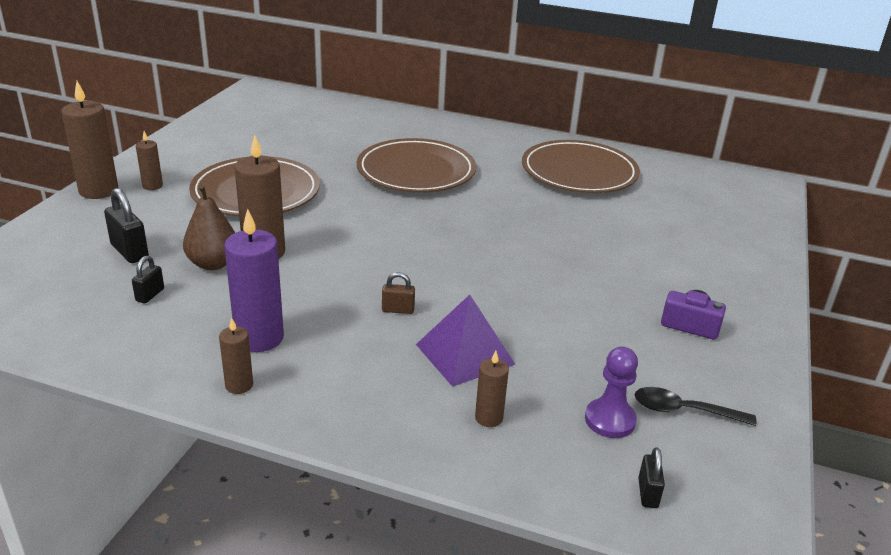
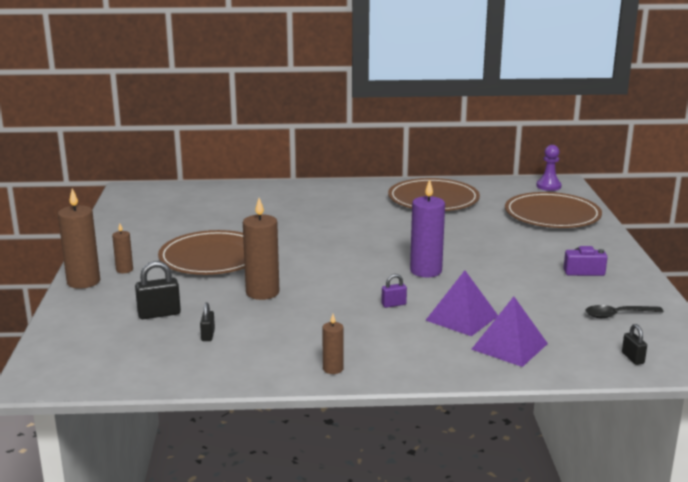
camera: 20 degrees left, 10 degrees down
black padlock [104,188,149,263] -> black padlock turned 45 degrees counterclockwise [135,261,181,319]
brown pear [183,184,235,270] -> none
purple candle [224,209,284,352] -> purple candle moved to [410,179,445,277]
brown plate [357,138,476,193] -> brown plate moved to [505,192,602,228]
brown padlock [382,272,415,314] -> purple padlock [381,274,407,308]
brown candle [475,351,509,427] -> purple pyramid [471,297,548,367]
purple pawn [585,347,638,438] -> purple pawn moved to [536,145,562,191]

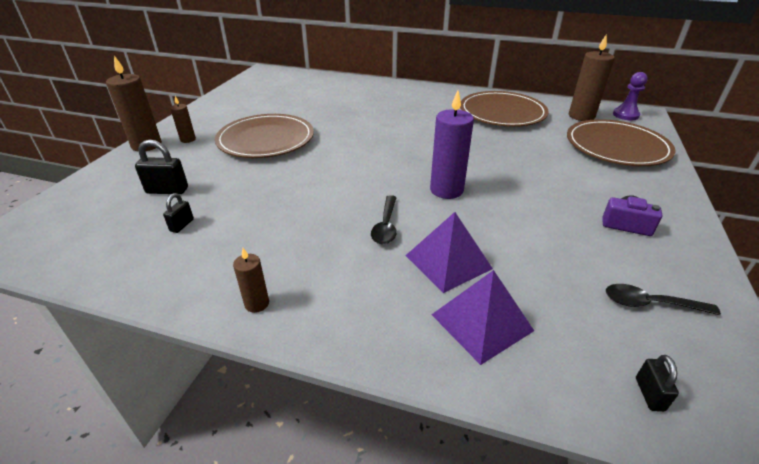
camera: 20 degrees right, 15 degrees up
brown candle [243,198,279,300] -> brown candle moved to [569,34,614,121]
purple padlock [381,274,407,308] -> black spoon [371,195,397,244]

